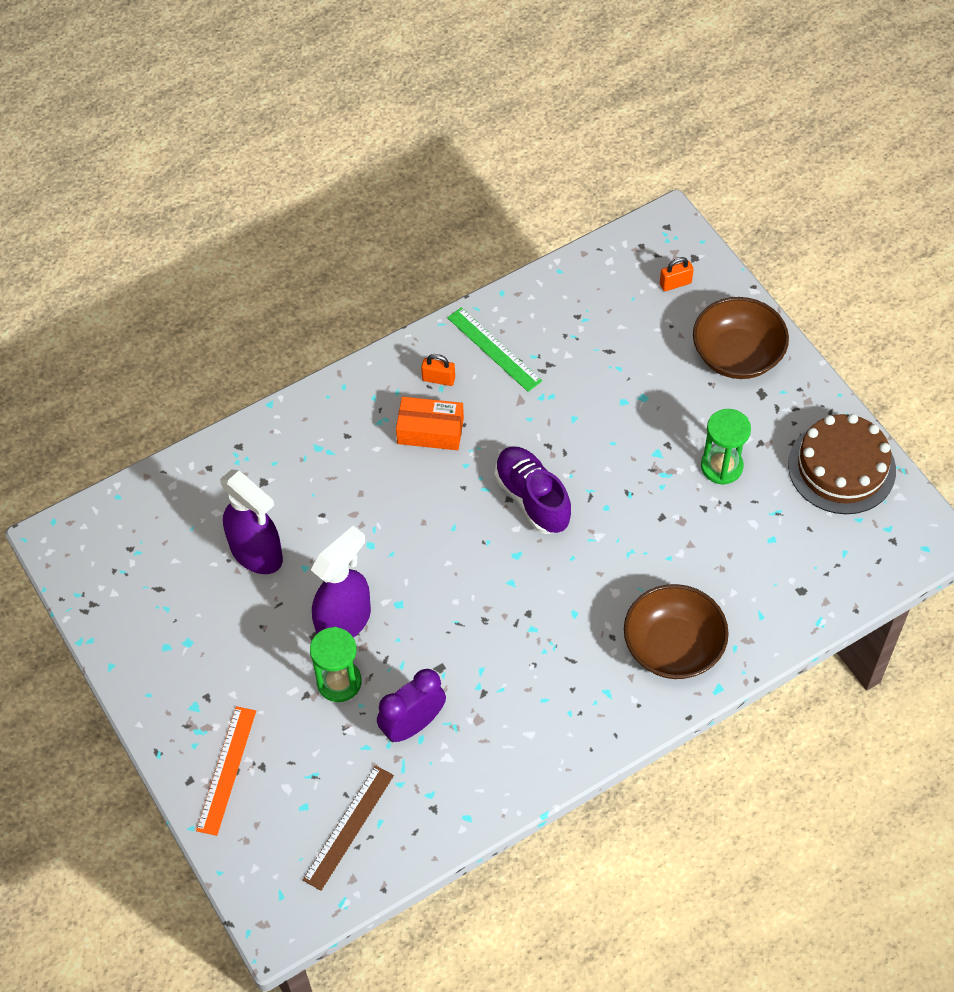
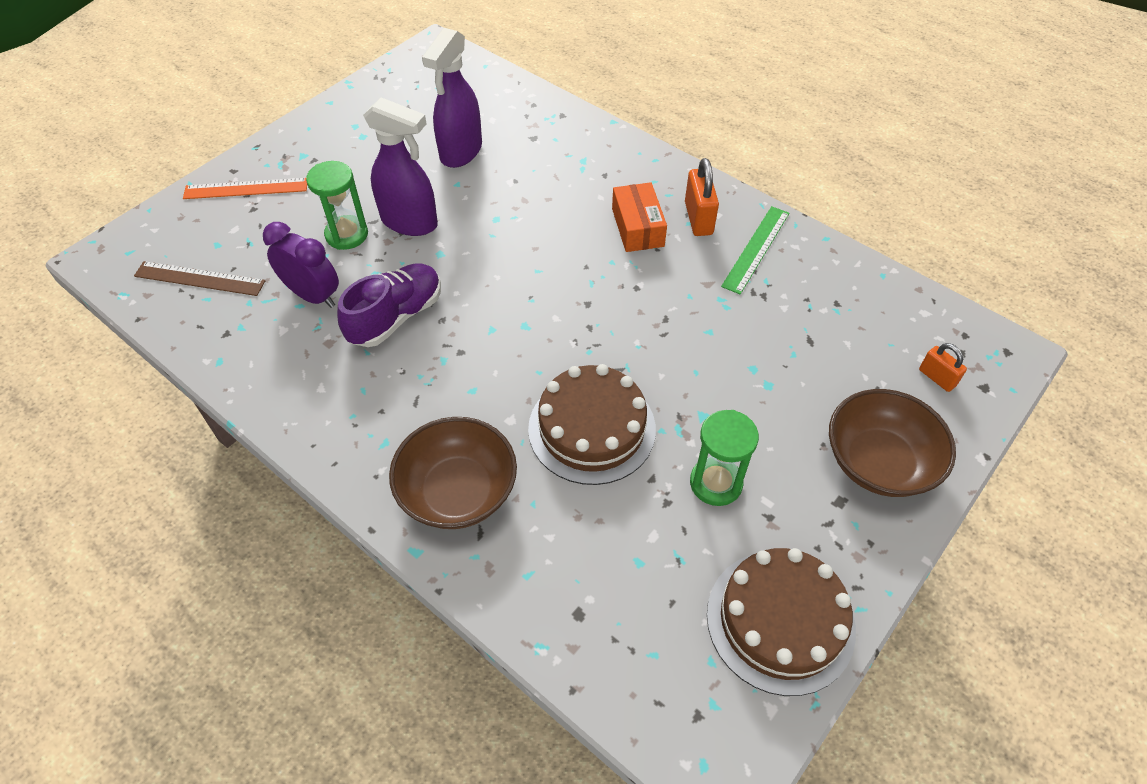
camera: 70 degrees right, 5 degrees down
orange padlock [421,354,455,386] -> orange padlock [685,158,719,236], size x1.61
purple shoe [494,446,571,534] -> purple shoe moved to [337,263,441,347]
none -> brown cake [528,364,656,485]

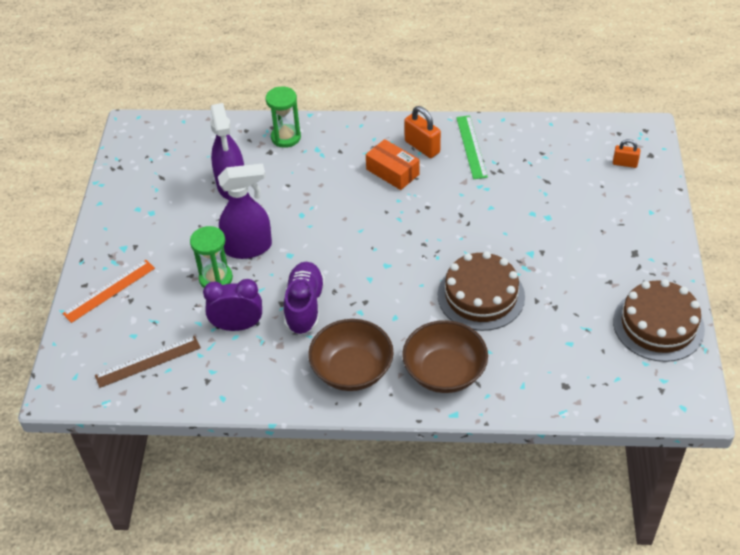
camera: 35 degrees left, 5 degrees down
green hourglass [690,410,759,506] -> green hourglass moved to [266,87,301,148]
brown bowl [829,389,956,497] -> brown bowl moved to [308,319,394,391]

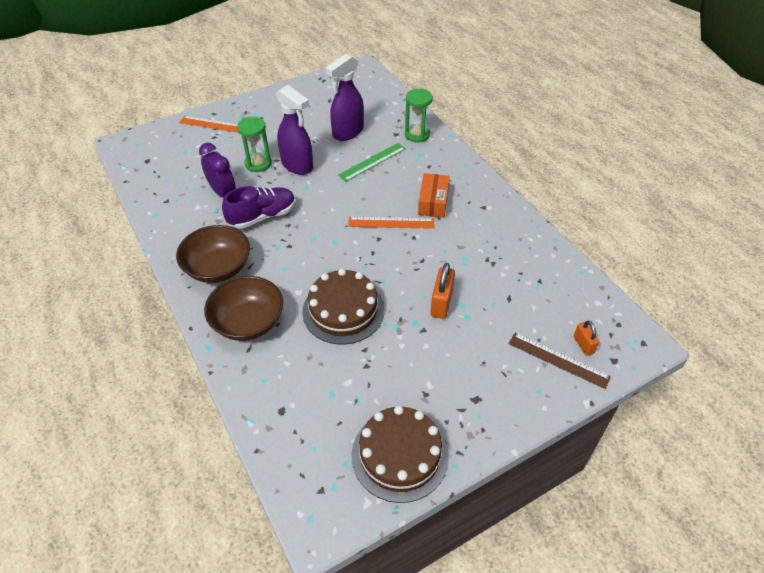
camera: 55 degrees right, 0 degrees up
brown ruler [95,336,201,388] -> brown ruler moved to [508,333,611,389]
orange padlock [404,106,441,158] -> orange padlock moved to [430,263,455,319]
green ruler [456,116,488,179] -> green ruler moved to [338,143,406,182]
none -> orange ruler [348,217,434,229]

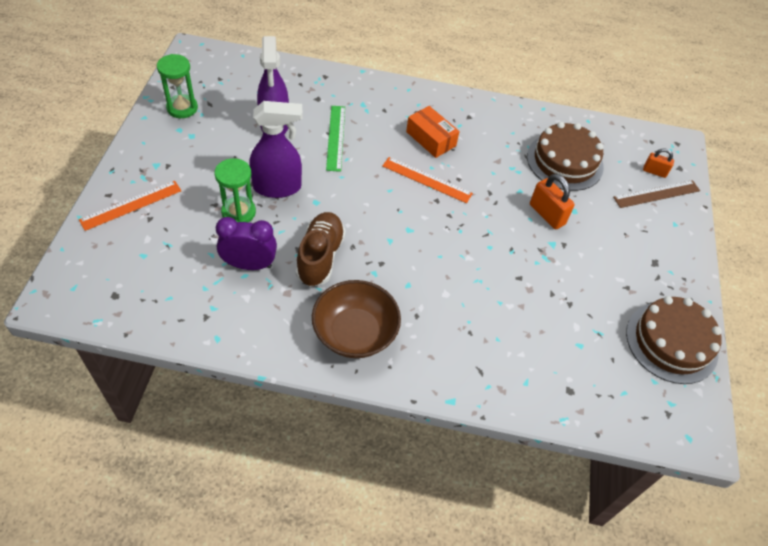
camera: 55 degrees left, 5 degrees up
brown bowl [204,276,283,341] -> none
purple shoe [222,186,295,229] -> brown shoe [296,212,346,287]
brown cake [302,268,384,344] -> brown cake moved to [527,122,604,191]
orange ruler [348,217,434,229] -> orange ruler turned 75 degrees clockwise [382,157,473,203]
green hourglass [405,89,433,143] -> green hourglass moved to [157,54,198,118]

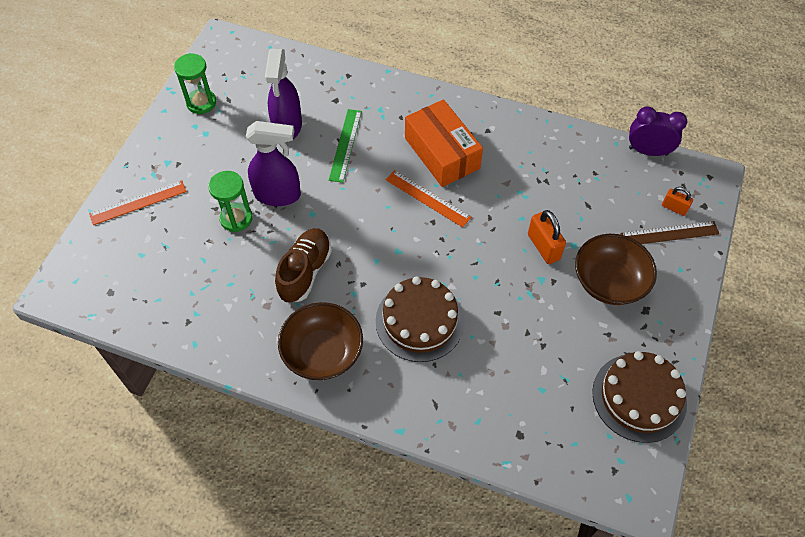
camera: 15 degrees right, 5 degrees up
purple clock [216,217,277,270] -> purple clock moved to [629,106,687,156]
orange box [406,106,460,158] -> orange box [405,99,483,187], size x1.56
brown cake [527,122,604,191] -> brown cake moved to [376,276,464,362]
none -> brown bowl [575,234,657,305]

